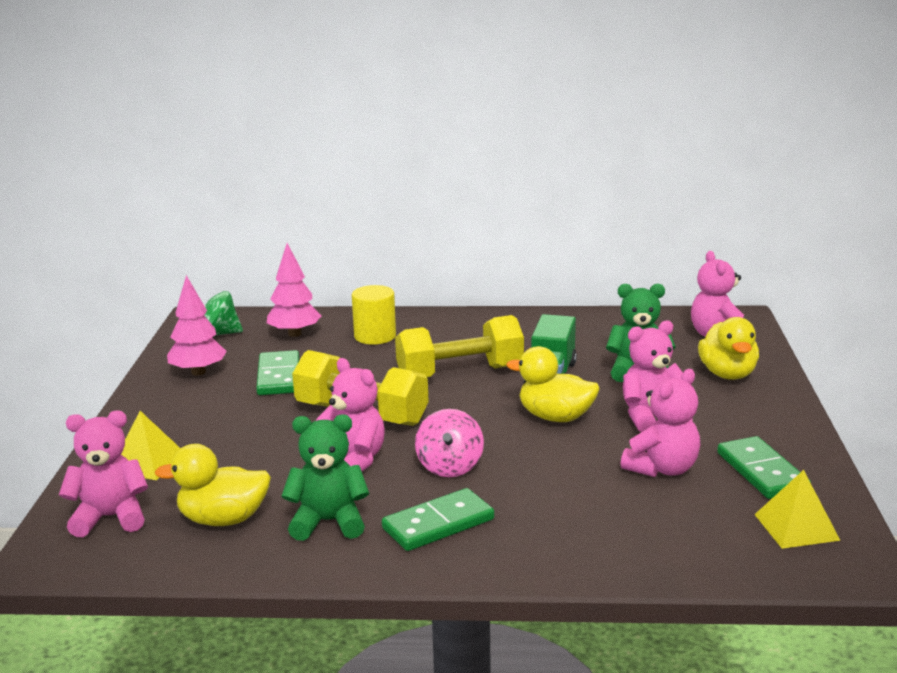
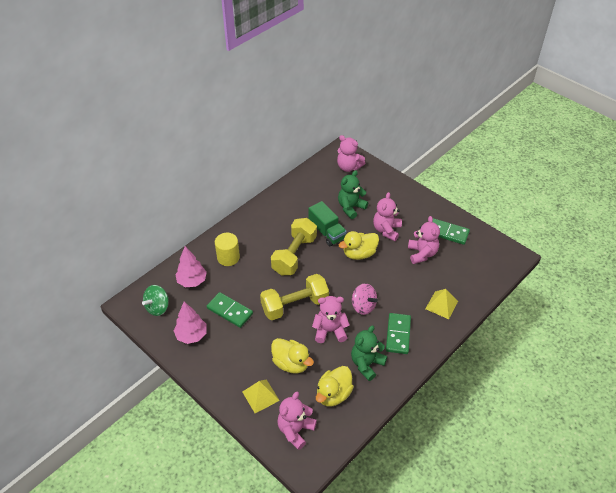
camera: 50 degrees left, 25 degrees up
yellow duck [698,317,759,380] -> yellow duck moved to [271,338,314,374]
yellow pyramid [754,470,841,549] -> yellow pyramid moved to [425,289,458,319]

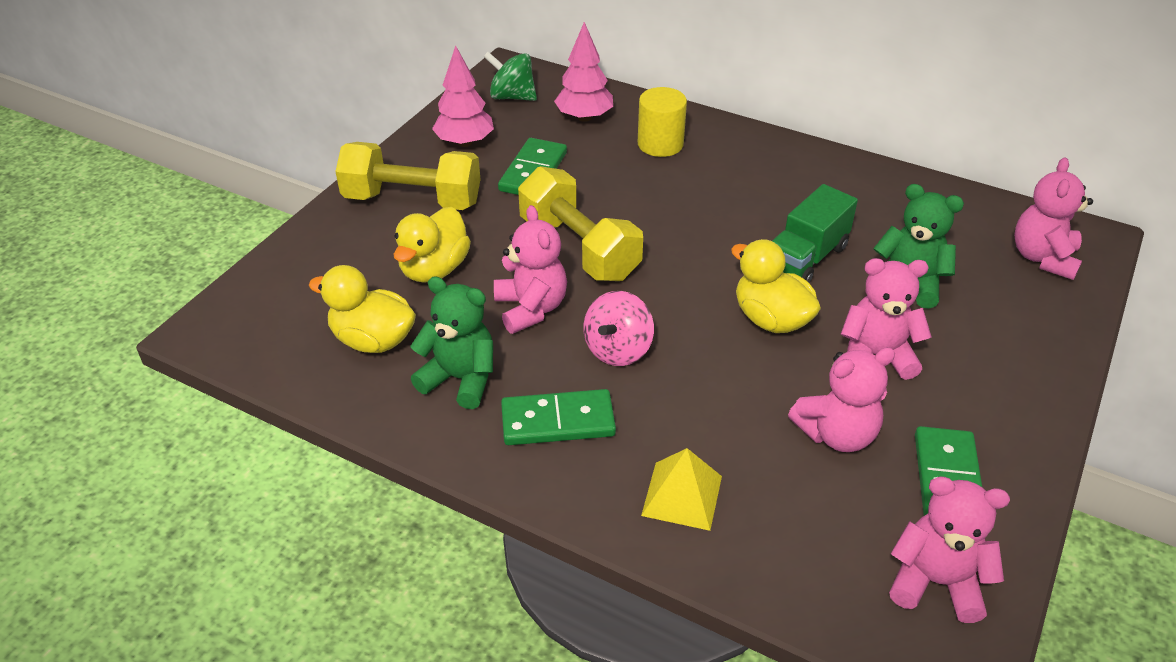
camera: 75 degrees right, 5 degrees down
yellow pyramid [243,379,280,413] -> none
yellow dumbbell [271,218,317,275] -> yellow dumbbell moved to [335,142,480,210]
pink teddy bear [277,392,317,450] -> pink teddy bear moved to [889,476,1010,623]

